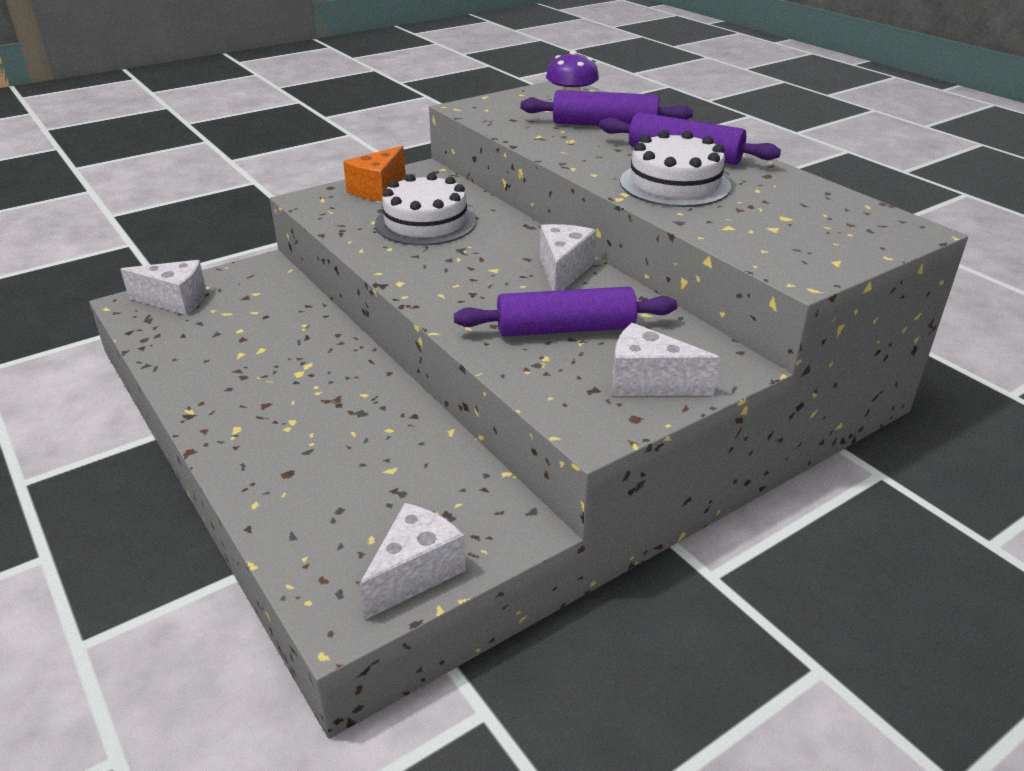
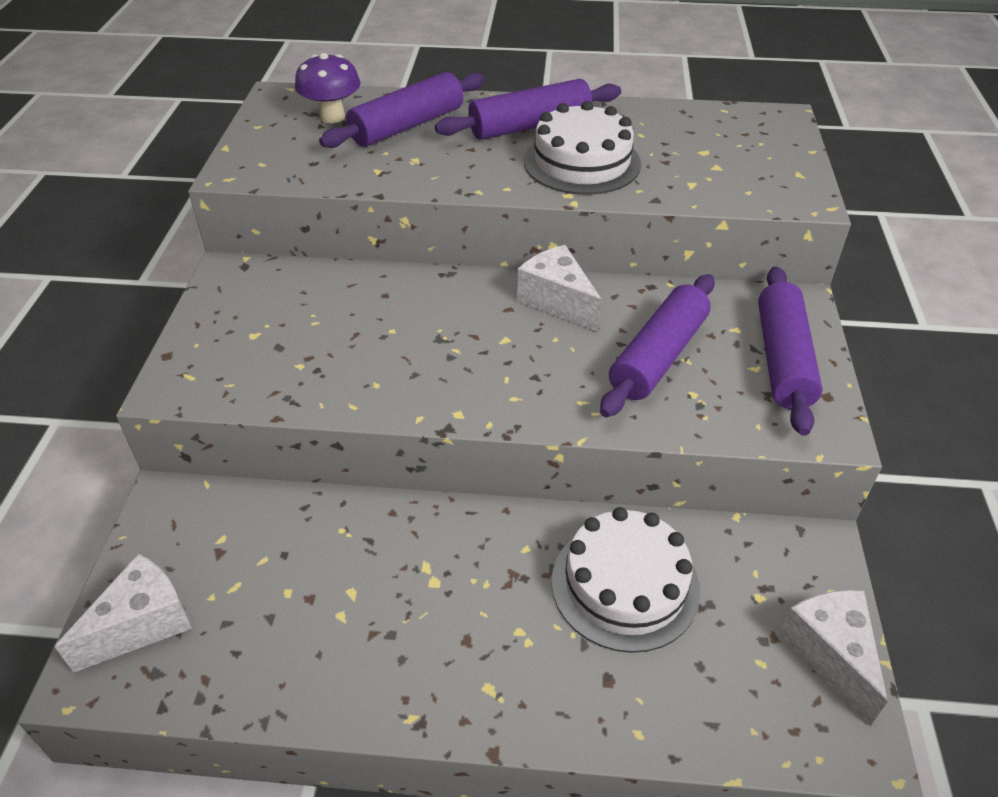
camera: 50 degrees left, 10 degrees up
orange cheese [343,146,405,202] -> none
white cake [375,173,476,246] -> white cake moved to [552,507,700,653]
white cheese [612,323,720,396] -> purple rolling pin [758,266,823,436]

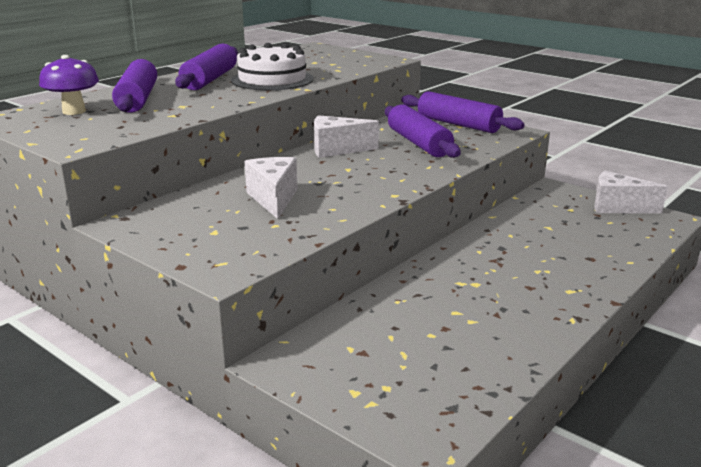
camera: 55 degrees left, 20 degrees down
white cheese [54,554,192,673] -> white cheese moved to [244,157,298,219]
white cake [552,507,700,653] -> none

